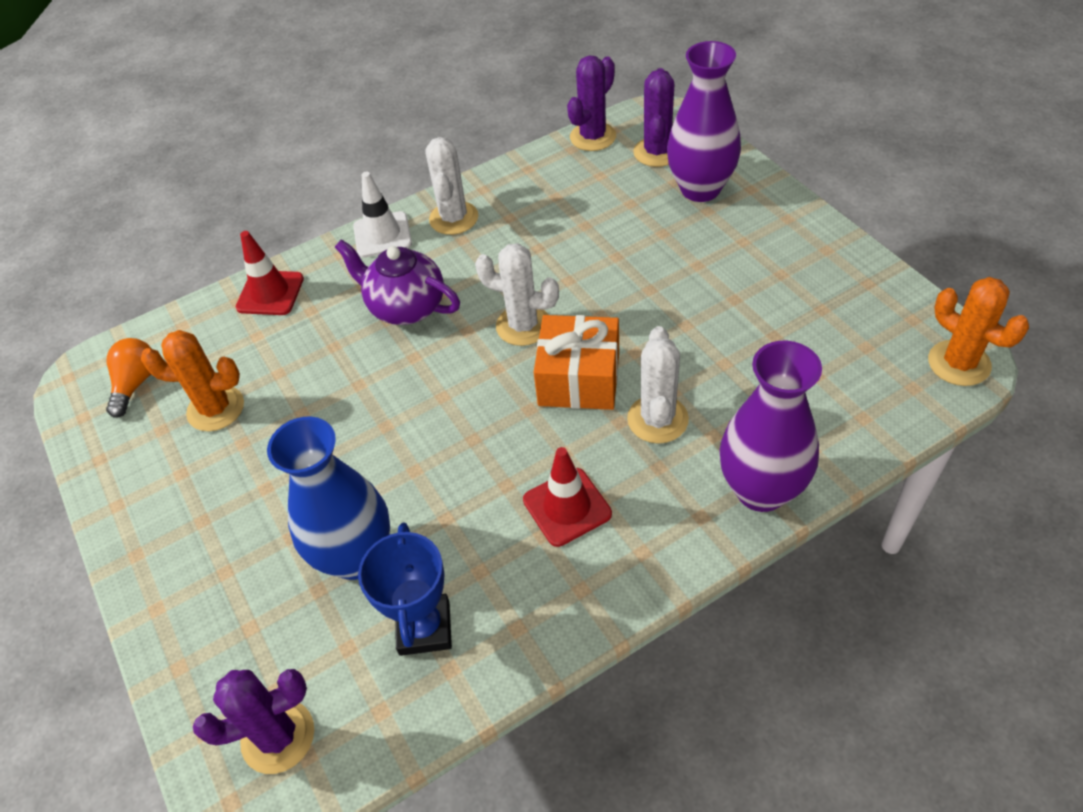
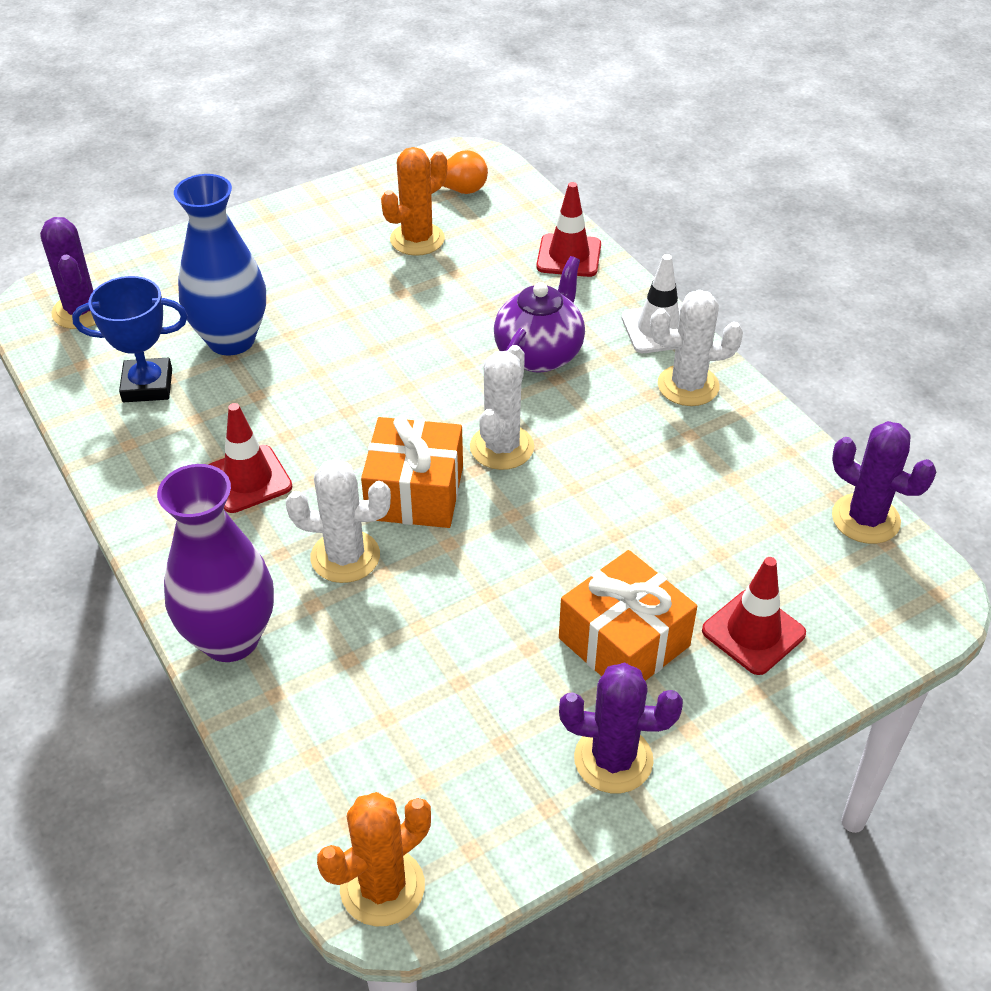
camera: 85 degrees right, 5 degrees down
orange cactus [141,330,244,431] -> orange cactus turned 45 degrees clockwise [381,147,447,256]
purple cactus [633,68,674,167] -> purple cactus moved to [559,663,683,793]
purple vase [667,41,741,202] -> red traffic cone [702,557,806,675]
none -> orange gift [559,550,697,681]

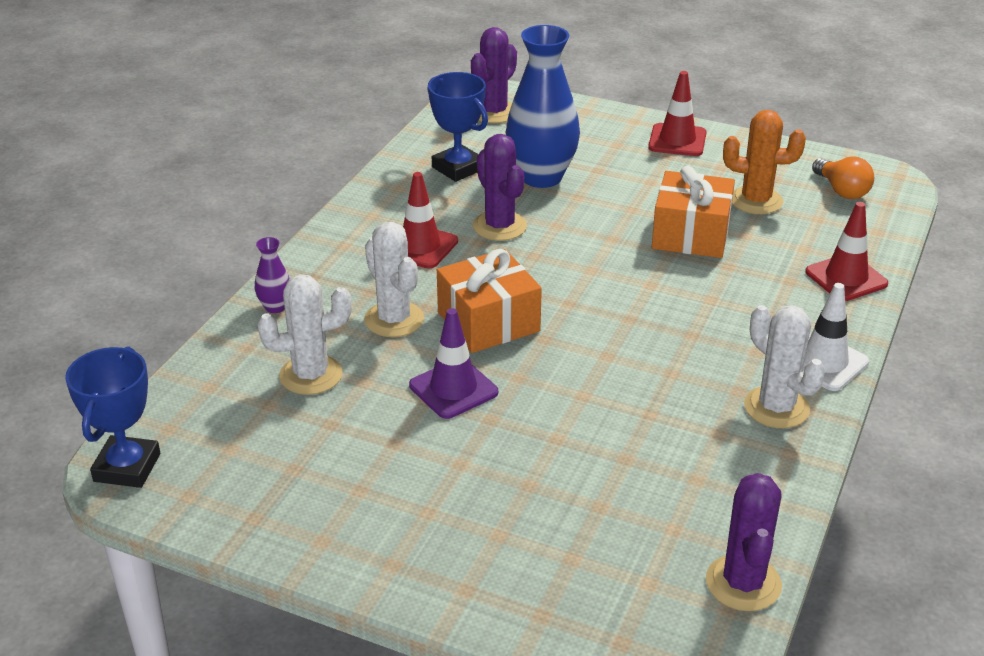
camera: 55 degrees right, 10 degrees down
purple vase [157,464,274,662] -> purple vase [255,237,290,313], size x0.43
orange cactus [317,792,431,926] -> blue trophy [65,346,160,488]
white cactus [470,345,534,470] -> white cactus moved to [257,275,352,395]
purple teapot [494,256,585,373] -> none
orange gift [559,550,697,681] -> orange gift moved to [652,165,735,258]
purple cactus [559,663,683,793] -> purple cactus moved to [473,134,527,241]
red traffic cone [702,557,806,675] -> red traffic cone moved to [648,71,707,156]
none -> purple traffic cone [409,308,498,419]

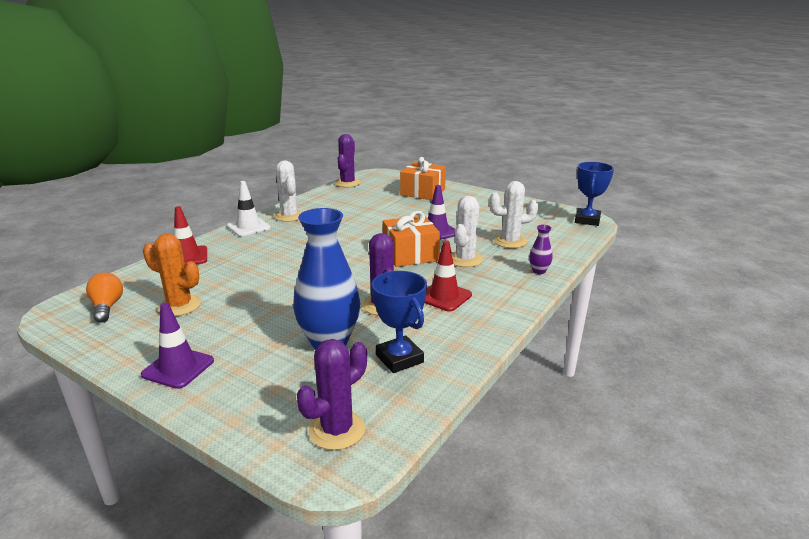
camera: 170 degrees left, 10 degrees down
white cactus [364,222,424,337] -> white cactus turned 45 degrees clockwise [452,196,483,267]
red traffic cone [648,71,707,156] -> purple traffic cone [141,302,214,389]
orange gift [652,165,735,258] -> orange gift moved to [400,157,446,200]

